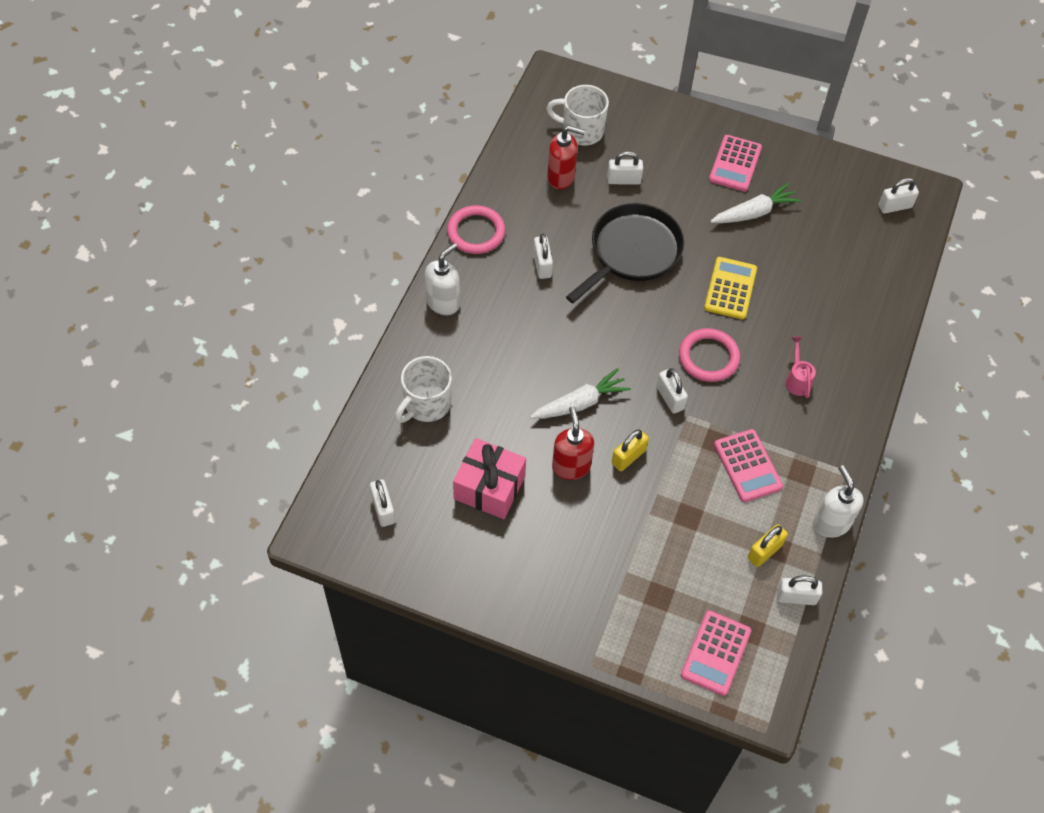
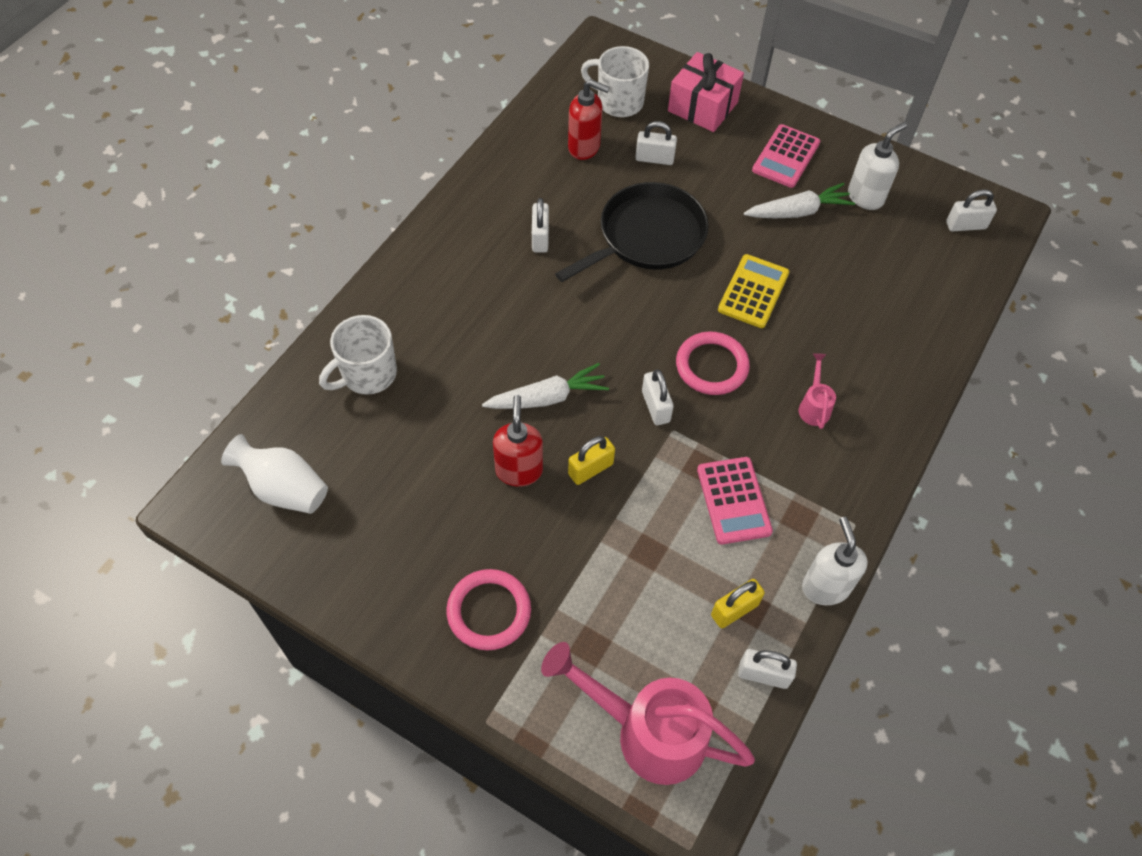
camera: 10 degrees right, 0 degrees up
white padlock [370,479,395,527] -> white vase [221,434,328,514]
white soap dispenser [425,243,460,315] -> white soap dispenser moved to [848,122,907,210]
pink ring [447,205,505,254] -> pink ring moved to [446,569,531,650]
pink gift [453,438,526,519] -> pink gift moved to [668,52,744,132]
pink calculator [681,610,752,696] -> pink watering can [541,642,755,785]

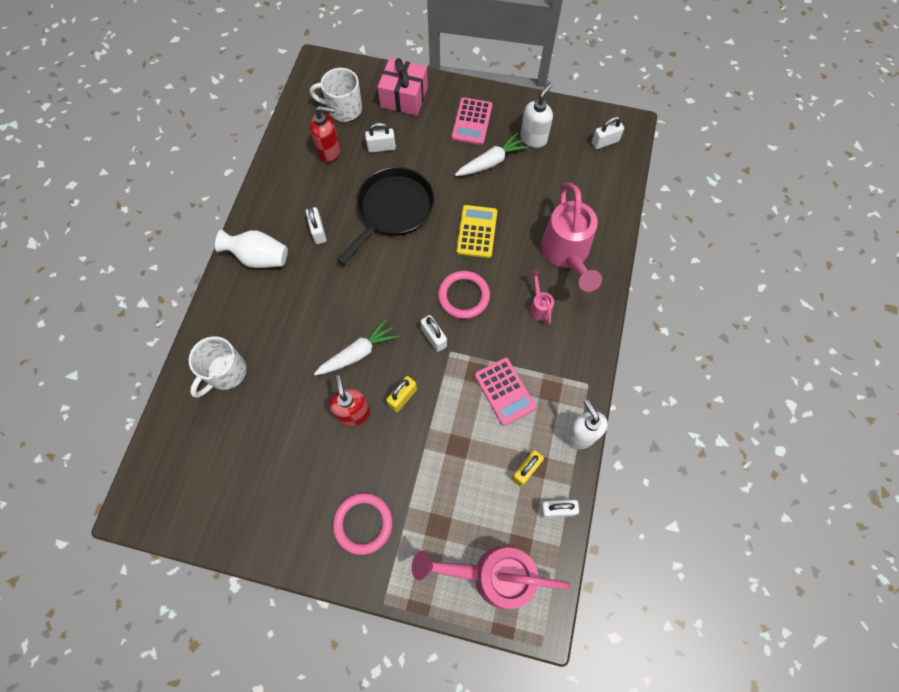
camera: 15 degrees left, 10 degrees up
white vase [221,434,328,514] -> white vase moved to [215,229,288,268]
none -> pink watering can [541,183,602,292]

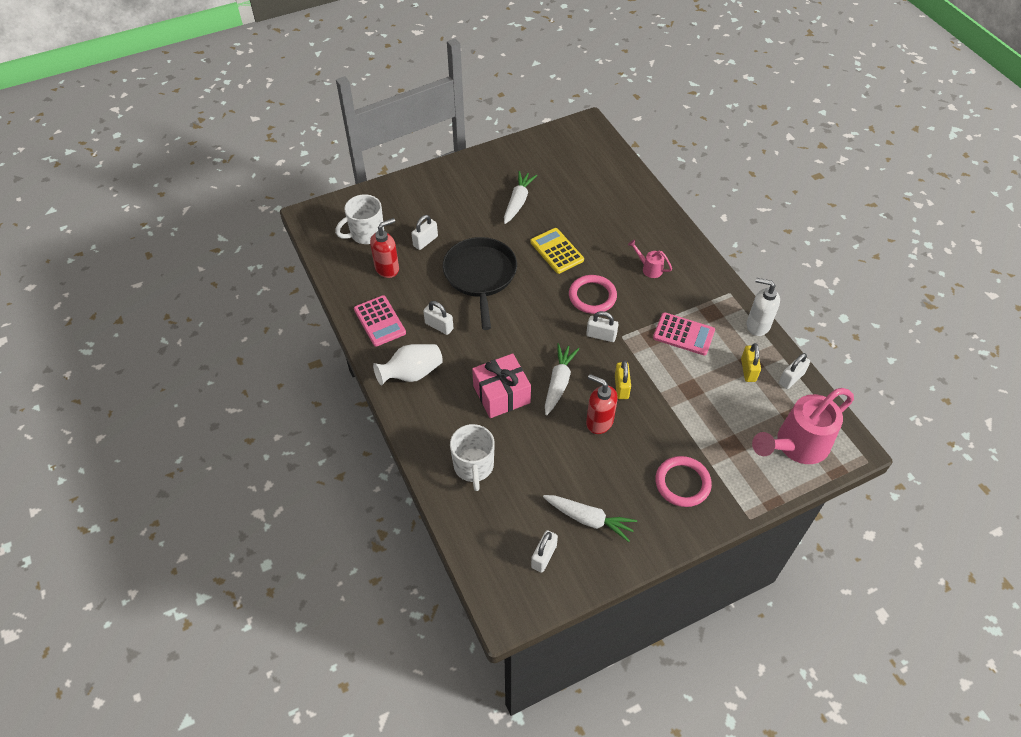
camera: 40 degrees left, 15 degrees down
pink gift [378,58,428,116] -> pink gift moved to [472,353,531,418]
pink calculator [452,98,492,145] -> pink calculator moved to [354,295,406,347]
white soap dispenser [520,82,553,148] -> none
pink watering can [541,183,602,292] -> none
white padlock [592,116,624,149] -> white padlock moved to [531,530,558,573]
none -> white carrot [543,495,637,542]

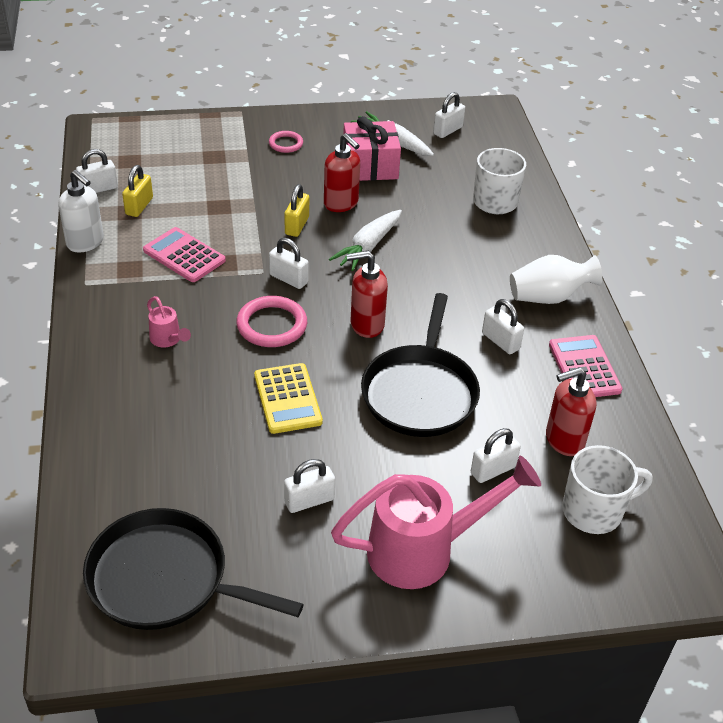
camera: 165 degrees left, 10 degrees down
pink gift [472,353,531,418] -> pink gift moved to [343,116,401,181]
white carrot [504,171,537,224] -> white padlock [284,459,335,513]
pink ring [655,456,712,507] -> pink ring [269,131,303,153], size x0.59
pink watering can [752,388,854,464] -> pink watering can moved to [331,456,541,589]
none -> black pan [83,508,304,630]
none -> red soap dispenser [346,251,388,338]

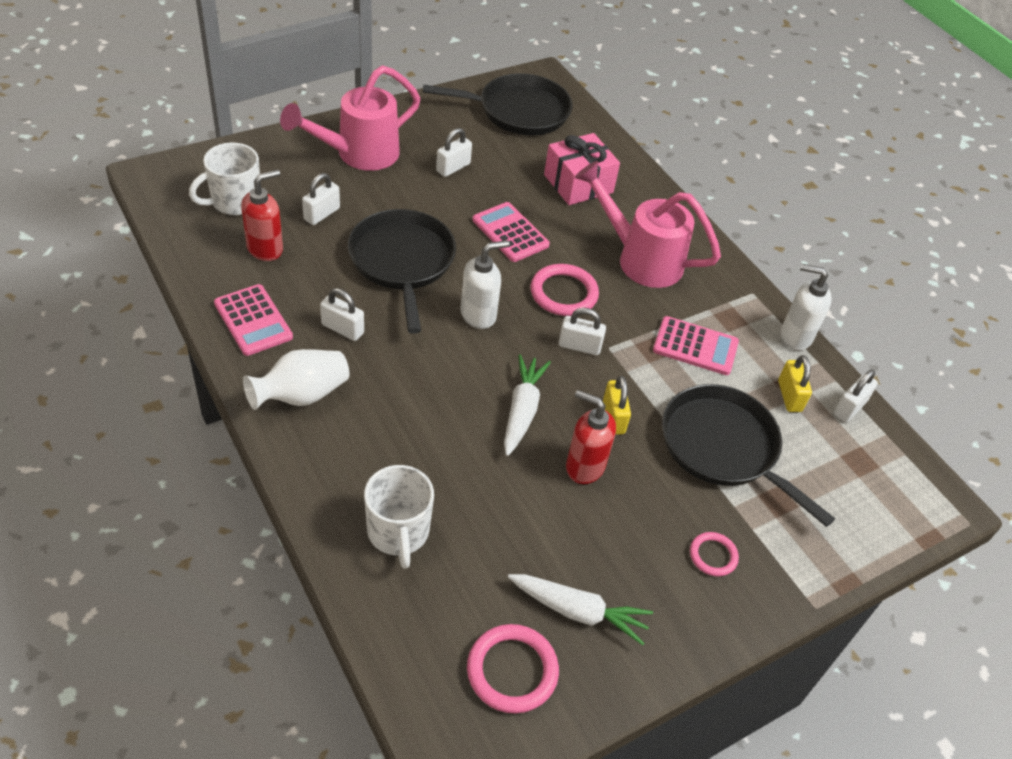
camera: 155 degrees right, 5 degrees up
pink watering can [147,296,191,348] -> pink watering can [574,161,721,288], size x2.28
yellow calculator [254,363,323,434] -> pink calculator [472,202,550,262]
pink gift [343,116,401,181] -> pink gift moved to [544,133,620,205]
red soap dispenser [346,251,388,338] -> white soap dispenser [460,240,509,329]
white padlock [433,92,465,138] -> pink ring [467,624,559,714]
none -> black pan [662,384,835,527]

